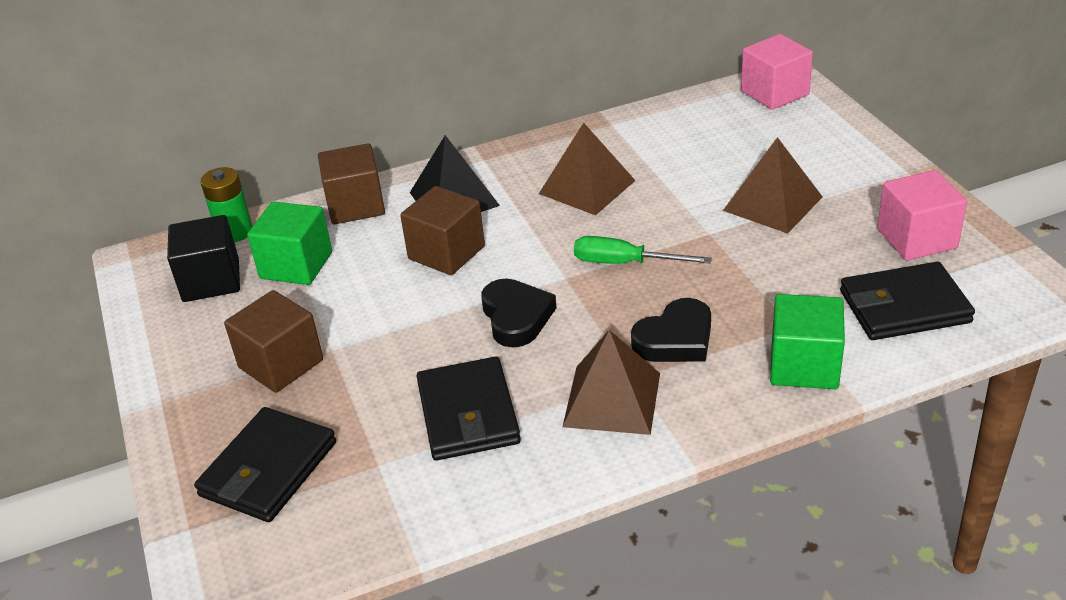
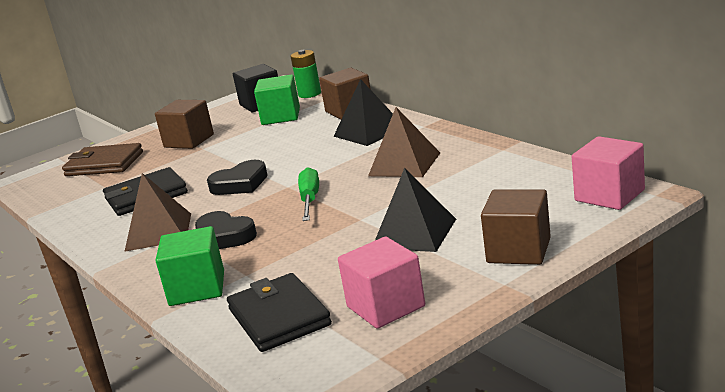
camera: 75 degrees right, 15 degrees down
black wallet [194,407,336,522] -> brown wallet [62,143,143,176]
brown cube [400,186,485,275] -> brown cube moved to [481,190,551,265]
brown pyramid [723,137,823,234] -> black pyramid [375,168,456,252]

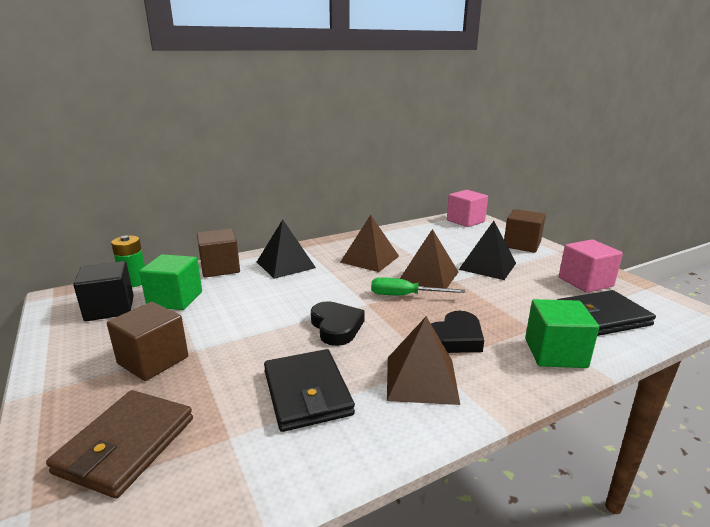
camera: 85 degrees left, 0 degrees up
none -> brown pyramid [400,229,458,288]

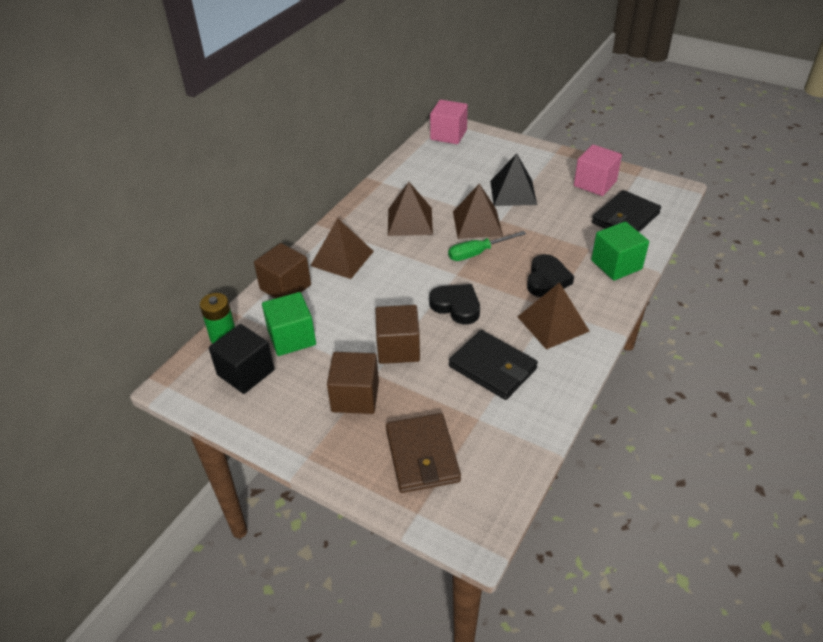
camera: 30 degrees left, 20 degrees up
black pyramid [257,220,316,279] -> brown pyramid [310,218,374,279]
brown cube [504,209,546,253] -> brown cube moved to [375,305,420,364]

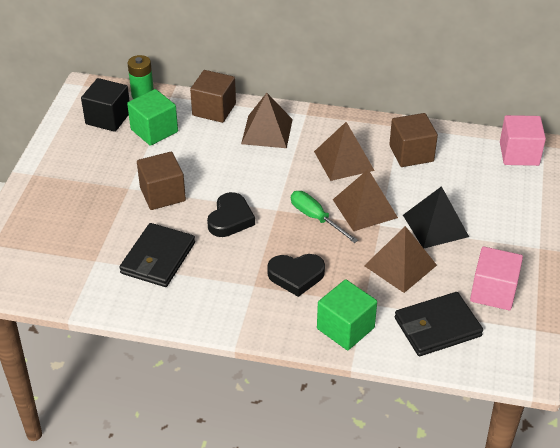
camera: 70 degrees right, 0 degrees up
brown cube [327,352,379,414] -> brown cube moved to [389,113,438,167]
brown wallet [386,413,461,493] -> none
brown pyramid [517,282,590,350] -> brown pyramid moved to [364,226,437,293]
black wallet [592,190,661,232] -> black wallet turned 45 degrees counterclockwise [395,292,483,356]

